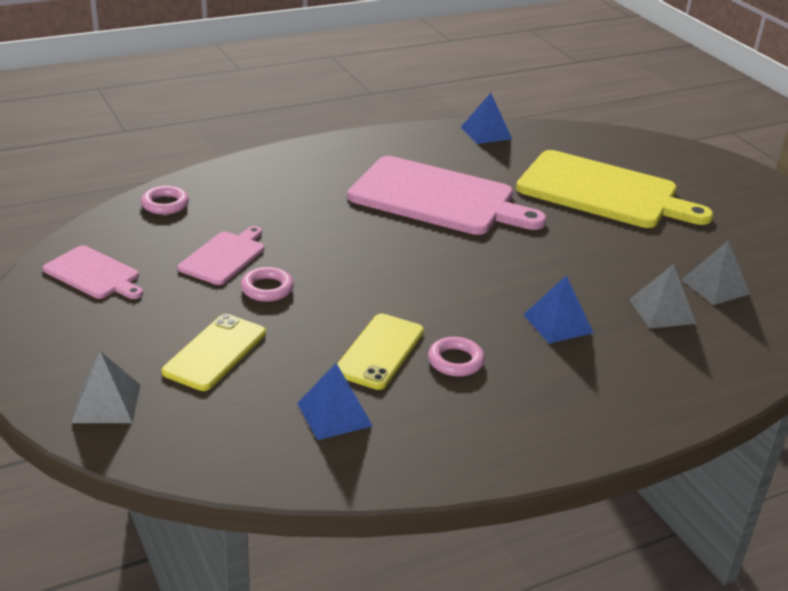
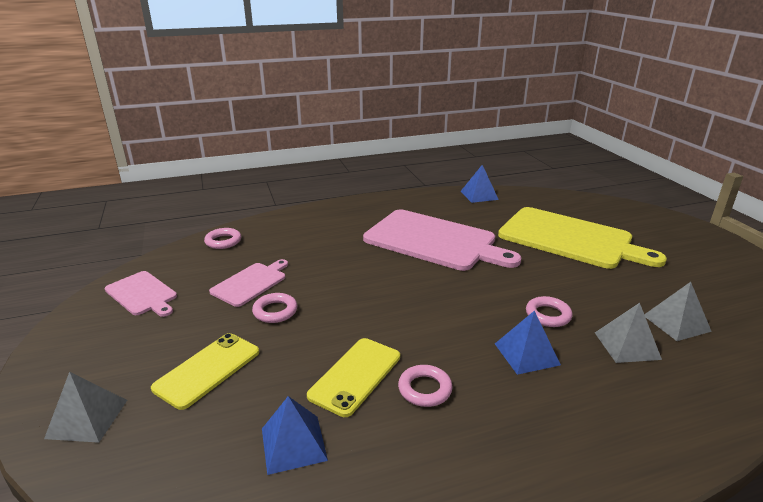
camera: 10 degrees right, 5 degrees down
none -> pink ring [526,296,573,327]

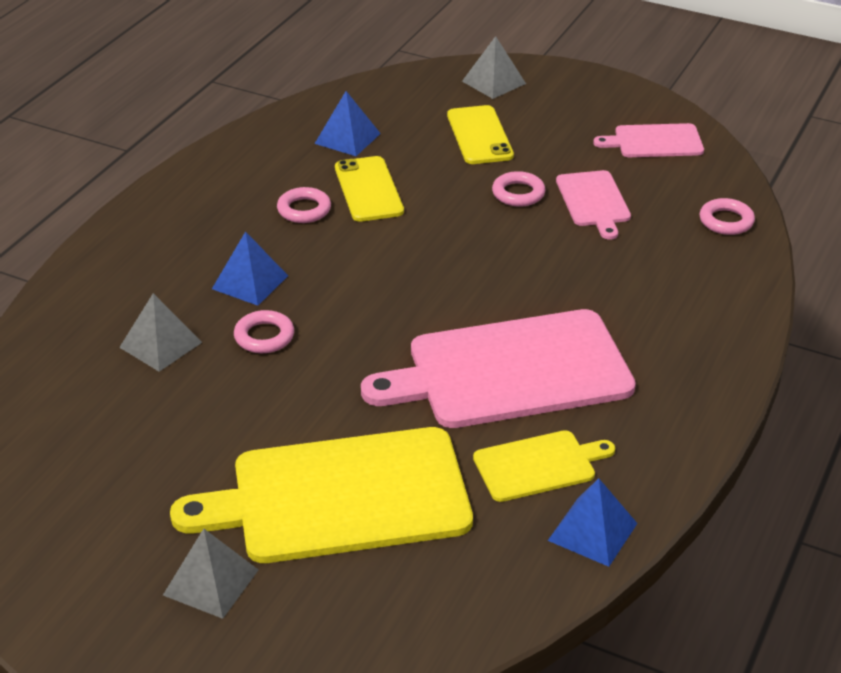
camera: 135 degrees right, 10 degrees up
grey pyramid [644,282,712,341] -> grey pyramid moved to [163,529,258,619]
none -> yellow cutting board [473,430,615,502]

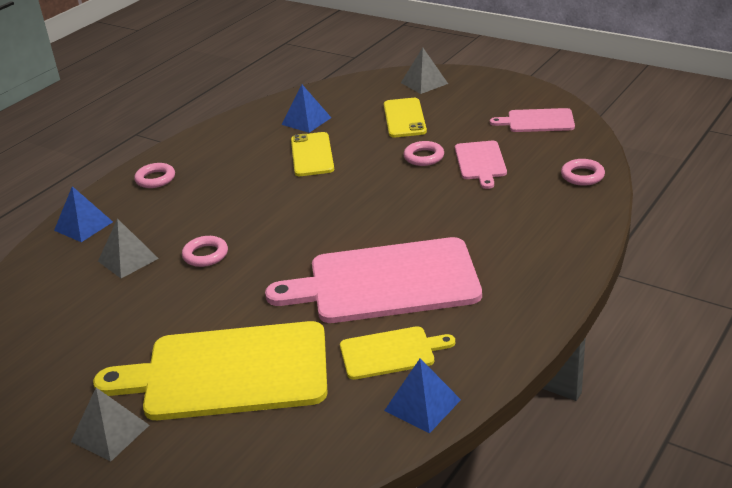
camera: 10 degrees right, 5 degrees down
blue pyramid [212,231,288,306] -> blue pyramid moved to [54,186,113,242]
pink ring [277,187,331,223] -> pink ring moved to [134,163,175,188]

